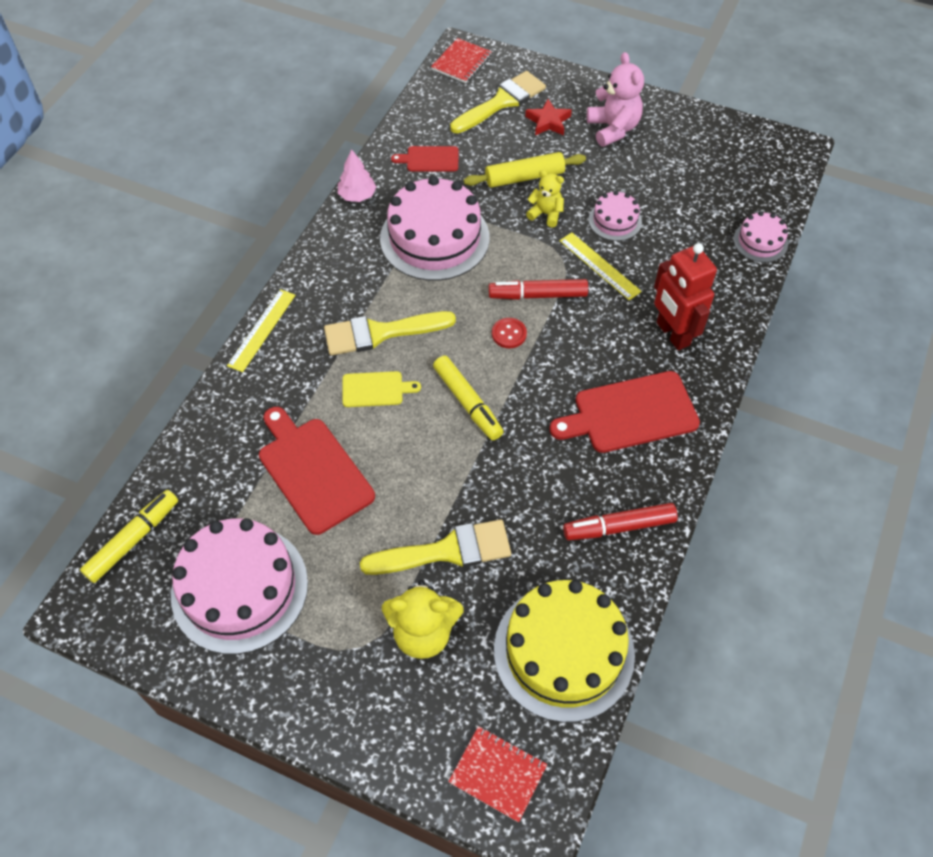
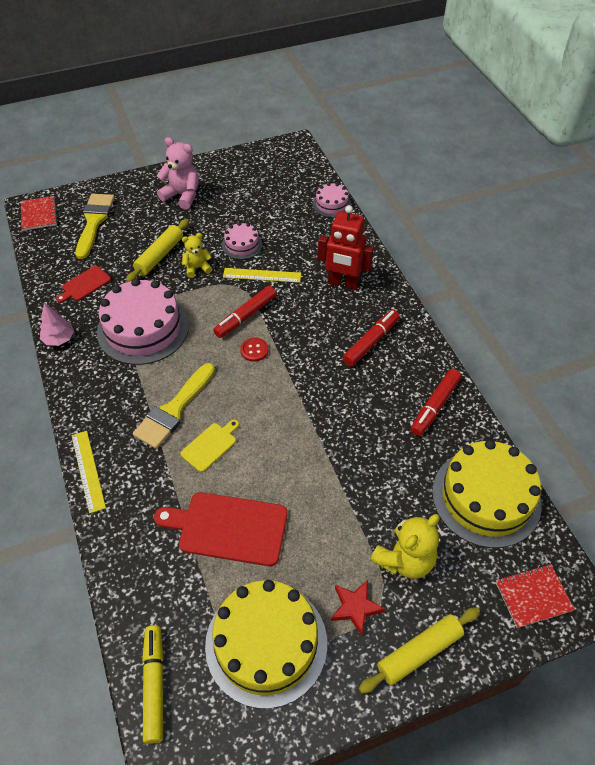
camera: 45 degrees left, 5 degrees down
pink cake [171,518,308,654] -> yellow cake [205,580,327,709]
yellow brush [360,519,511,575] -> none
yellow marker [433,355,504,440] -> none
red star [525,99,572,135] -> red star moved to [331,580,385,636]
red cutting board [549,371,700,453] -> red marker [342,310,400,366]
none -> yellow rolling pin [359,607,480,694]

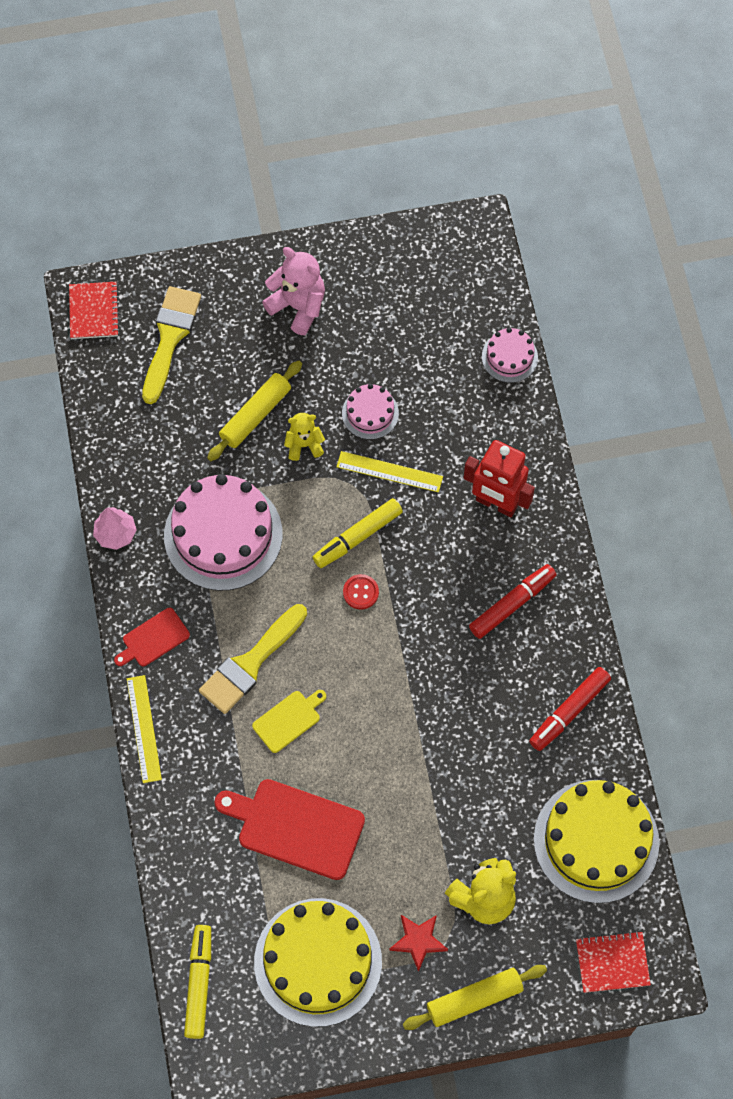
camera: 10 degrees right, 15 degrees up
red cutting board [56,266,111,303] -> red cutting board moved to [114,608,190,667]
red marker [213,286,276,338] -> yellow marker [313,498,403,568]

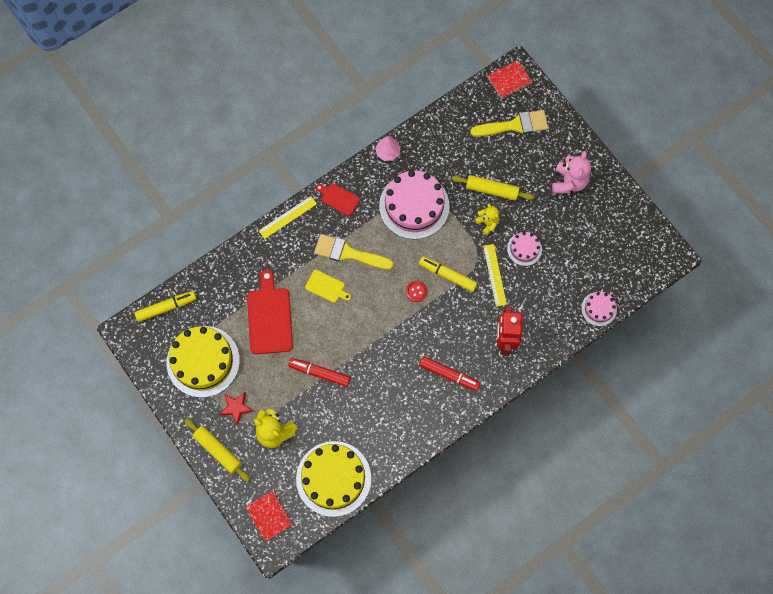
camera: 65 degrees right, 5 degrees up
red marker [529,667,611,751] -> red marker moved to [288,358,351,387]

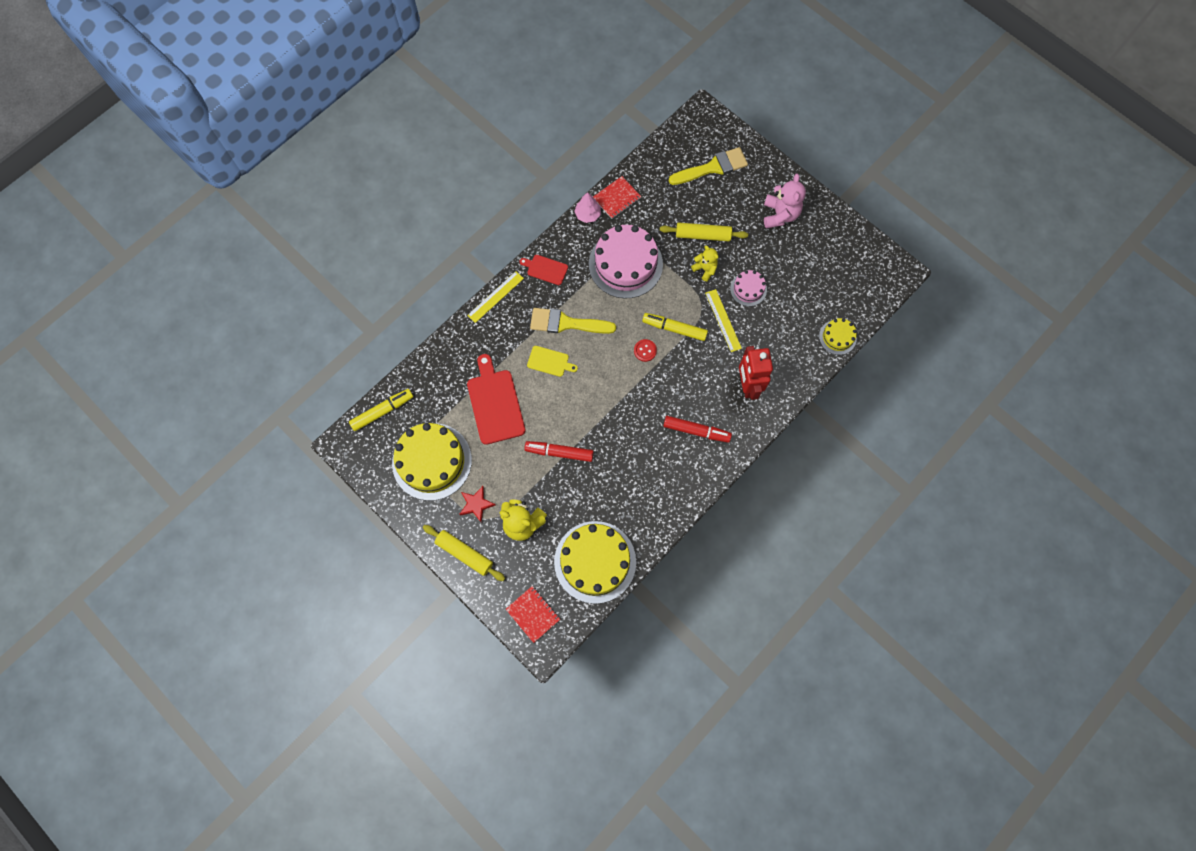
camera: 10 degrees left, 0 degrees up
red notebook [487,60,533,99] -> red notebook moved to [593,176,641,219]
pink cake [581,292,617,326] -> yellow cake [819,318,857,355]

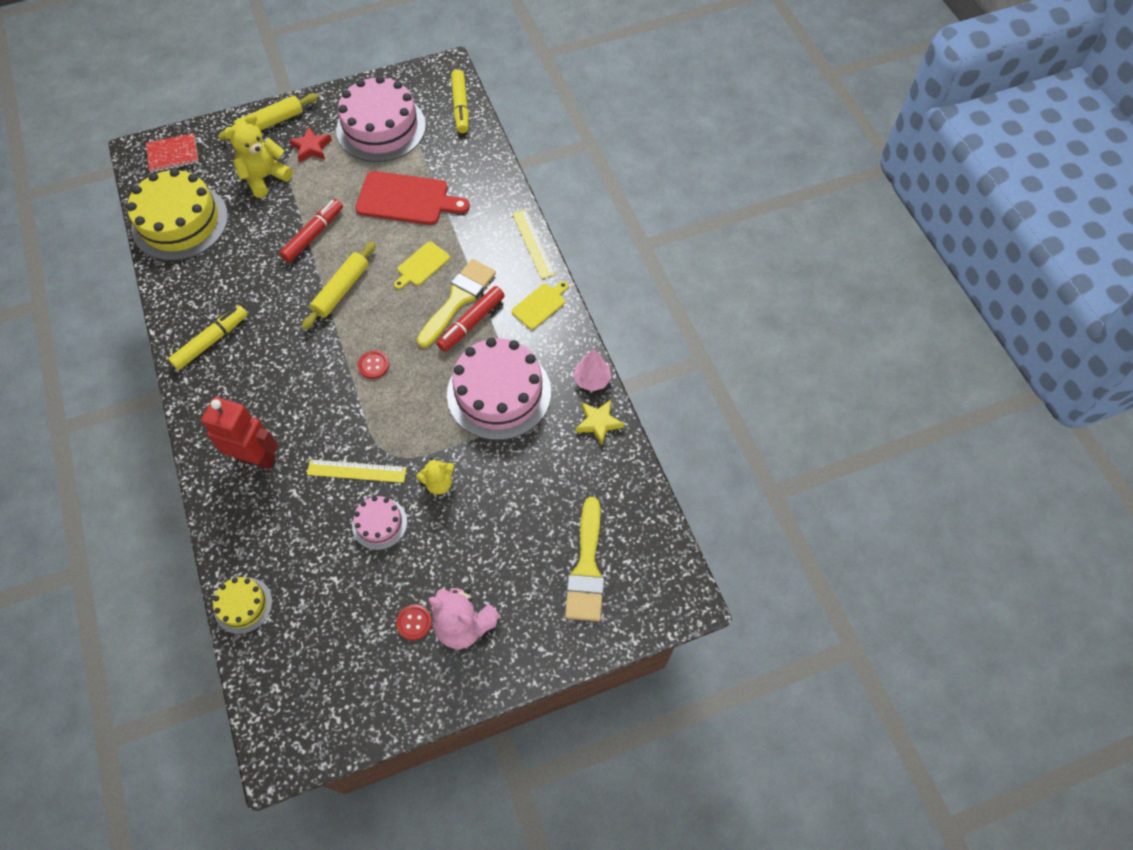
camera: 115 degrees right, 10 degrees down
yellow cake [392,423,472,501] -> pink cake [336,76,426,162]
red cutting board [519,255,568,285] -> yellow cutting board [512,281,568,330]
red notebook [593,176,641,219] -> yellow star [576,400,624,445]
yellow marker [642,313,708,341] -> yellow marker moved to [168,305,248,370]
yellow rolling pin [660,222,748,241] -> yellow rolling pin moved to [302,242,376,330]
red marker [663,416,732,443] -> red marker moved to [437,286,505,352]
none -> red button [396,604,432,640]

